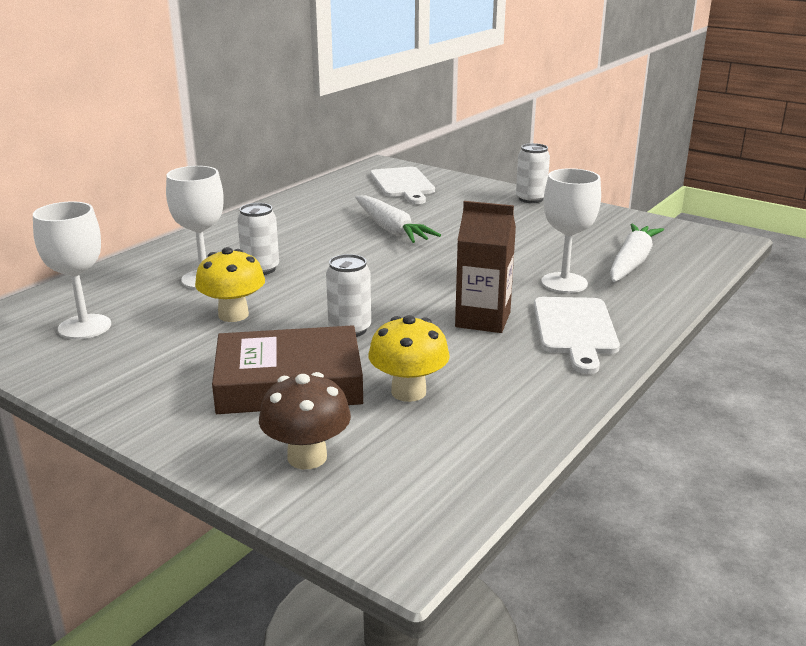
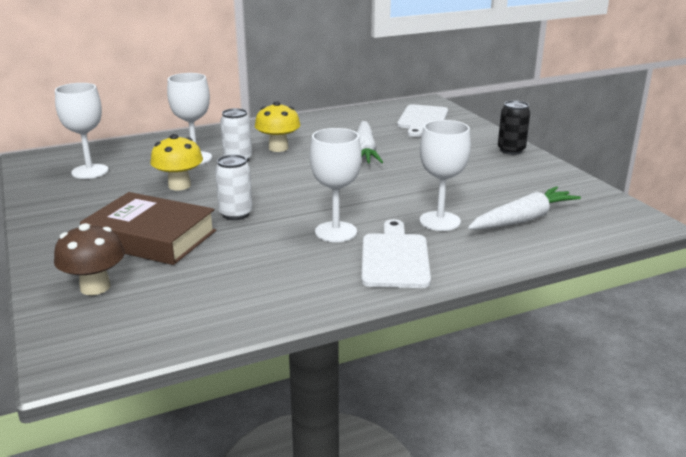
camera: 30 degrees right, 0 degrees up
yellow mushroom [368,315,450,402] -> yellow mushroom moved to [255,101,300,152]
brown carton [455,201,516,333] -> white goblet [310,128,362,242]
white can [516,143,550,203] -> black can [498,100,530,155]
white cutting board [534,297,620,374] -> white cutting board turned 150 degrees clockwise [361,219,431,288]

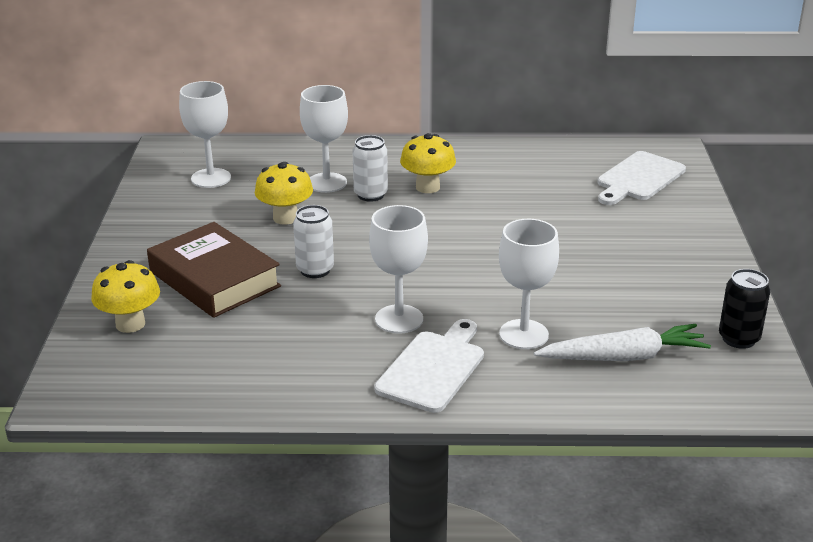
camera: 25 degrees right, 5 degrees up
brown mushroom [54,223,125,295] -> yellow mushroom [91,260,160,333]
white carrot [357,121,383,163] -> none
black can [498,100,530,155] -> black can moved to [719,269,770,349]

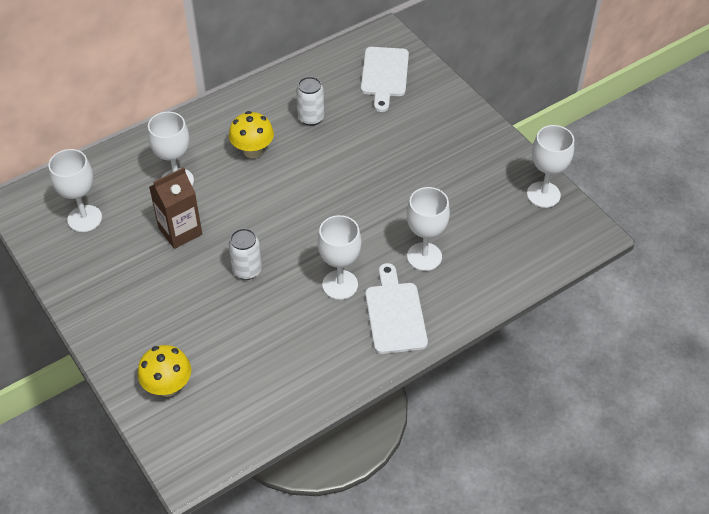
camera: 35 degrees left, 20 degrees up
brown book [147,222,281,318] -> none
yellow mushroom [255,162,313,225] -> brown carton [149,167,202,249]
white can [352,135,388,202] -> white can moved to [296,77,324,126]
white carrot [534,324,711,361] -> none
black can [719,269,770,349] -> white goblet [527,125,574,208]

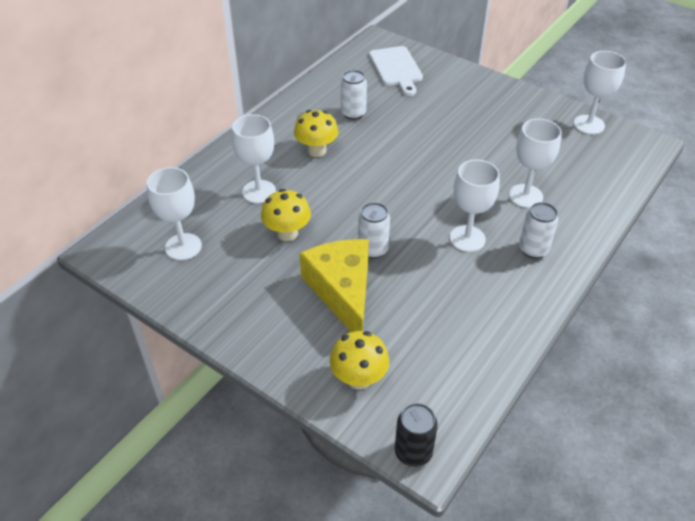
camera: 20 degrees left, 5 degrees down
brown carton [149,167,202,249] -> yellow mushroom [261,189,311,241]
white cutting board [365,263,428,354] -> white can [519,202,558,259]
none -> yellow cheese [299,239,369,332]
none -> black can [395,403,438,467]

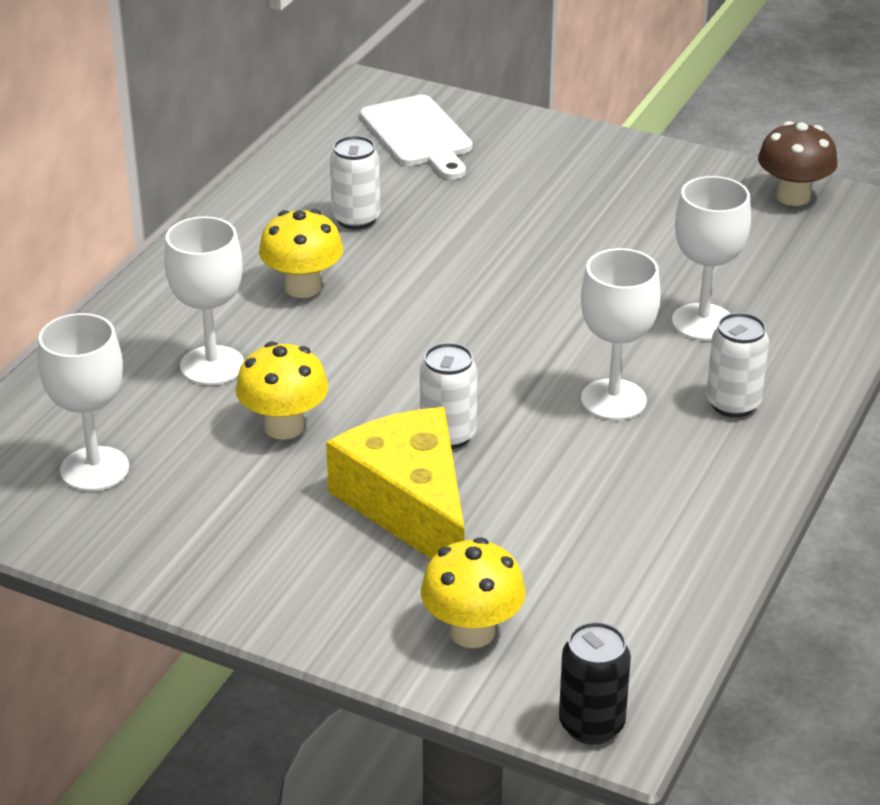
camera: 10 degrees left, 10 degrees down
white goblet [573,51,626,134] -> brown mushroom [758,121,838,206]

